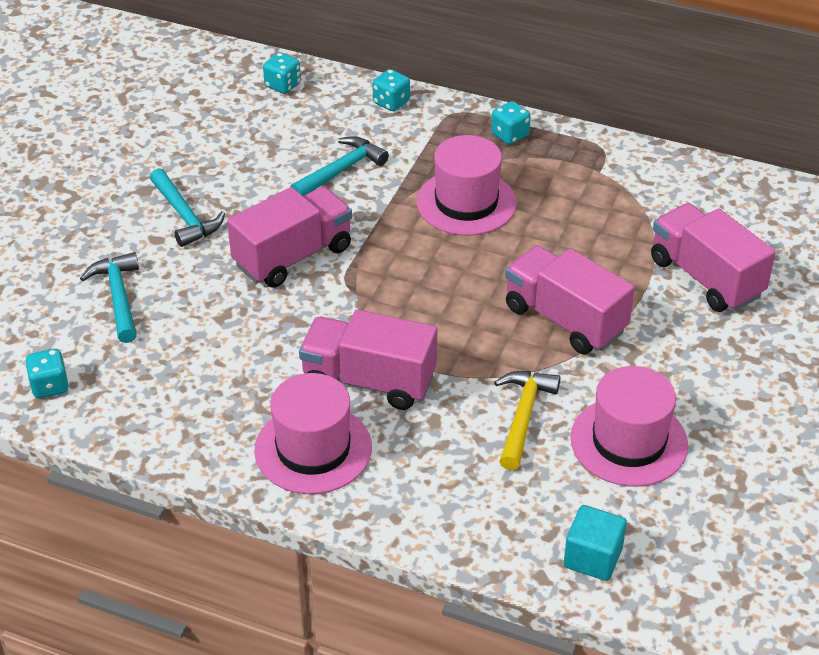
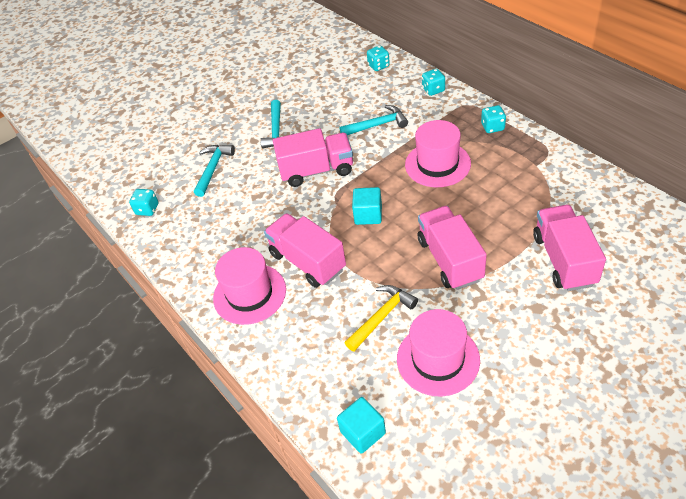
camera: 35 degrees right, 5 degrees up
none -> turquoise cube [352,187,382,225]

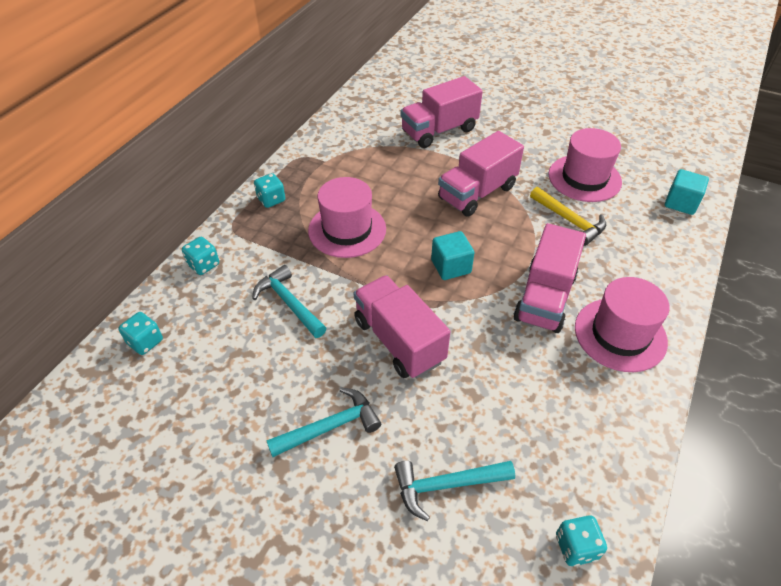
camera: 120 degrees left, 0 degrees up
yellow hammer [345,285,418,351] -> yellow hammer turned 150 degrees counterclockwise [530,187,606,246]

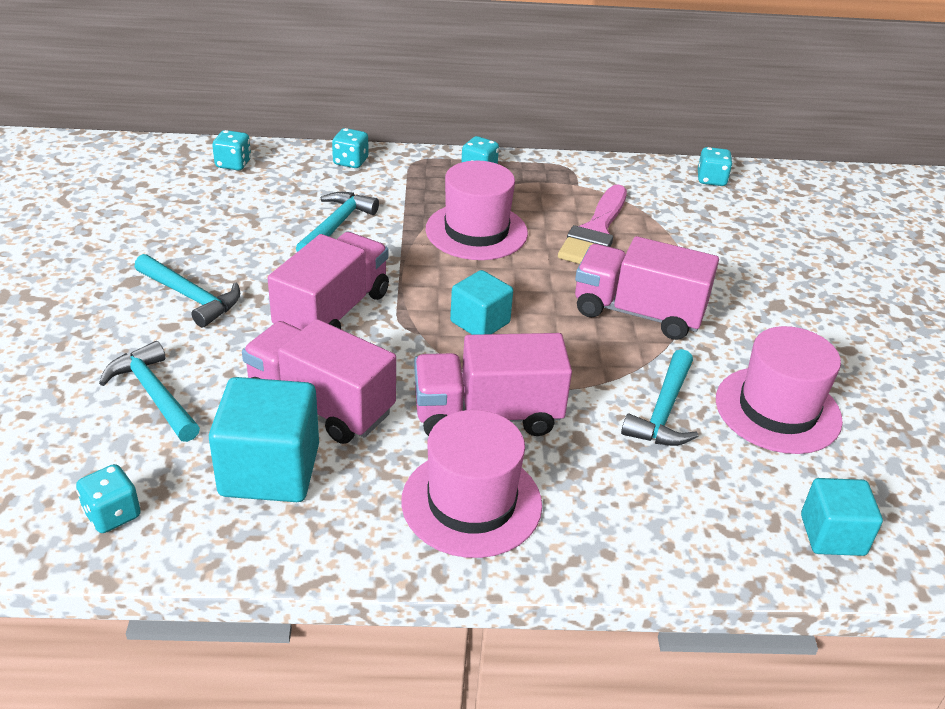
camera: 60 degrees right, 10 degrees down
pink truck [400,76,483,148] -> pink truck moved to [242,319,396,444]
yellow hammer [530,187,606,246] -> turquoise hammer [621,349,699,446]
none -> turquoise cube [209,377,319,502]
none -> pink brush [558,185,627,264]
none -> turquoise dice [698,147,733,186]

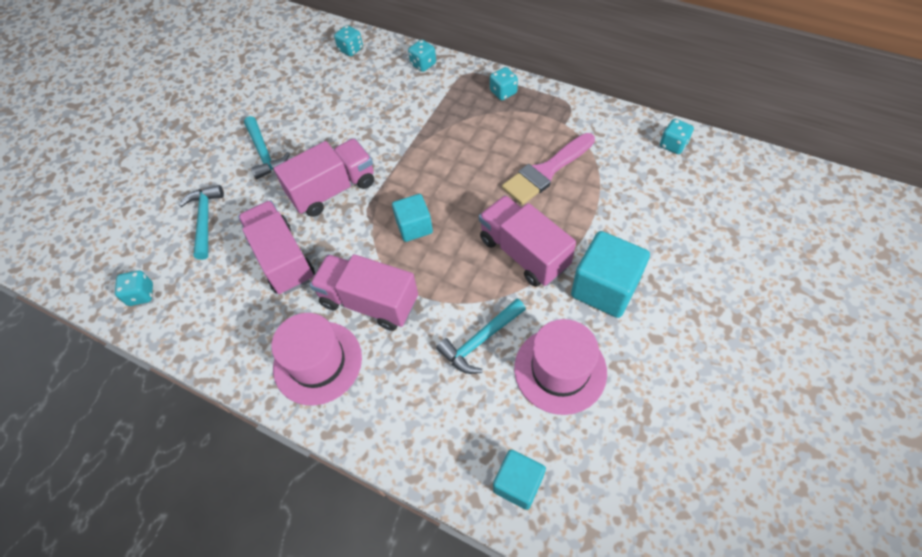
camera: 35 degrees right, 20 degrees up
turquoise cube [209,377,319,502] -> turquoise cube moved to [571,231,650,318]
turquoise hammer [296,192,379,252] -> none
pink hat [426,161,528,260] -> none

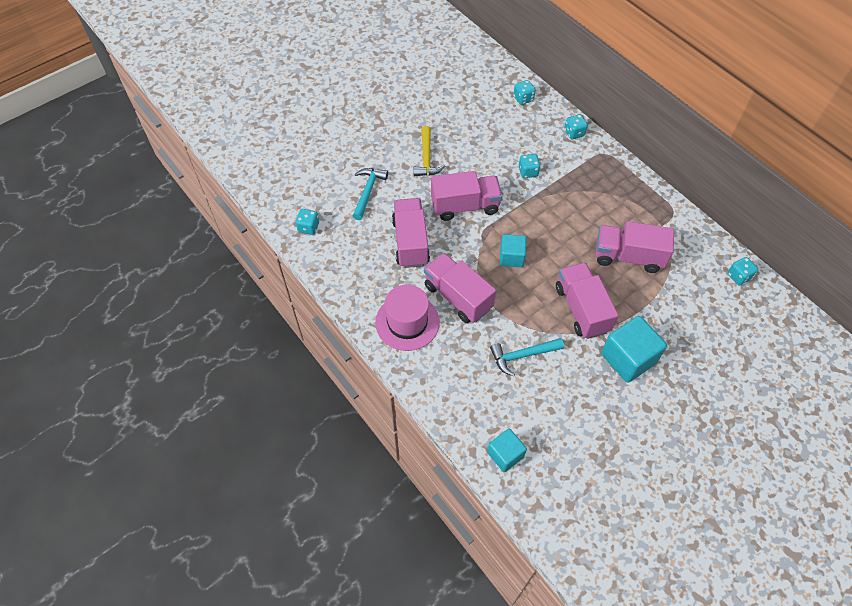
camera: 20 degrees right, 0 degrees up
turquoise hammer [244,116,290,180] -> yellow hammer [414,126,445,176]
turquoise dice [490,67,518,100] -> turquoise dice moved to [519,154,541,178]
pink brush [502,133,595,205] -> pink truck [596,221,674,273]
pink hat [514,319,607,415] -> none

